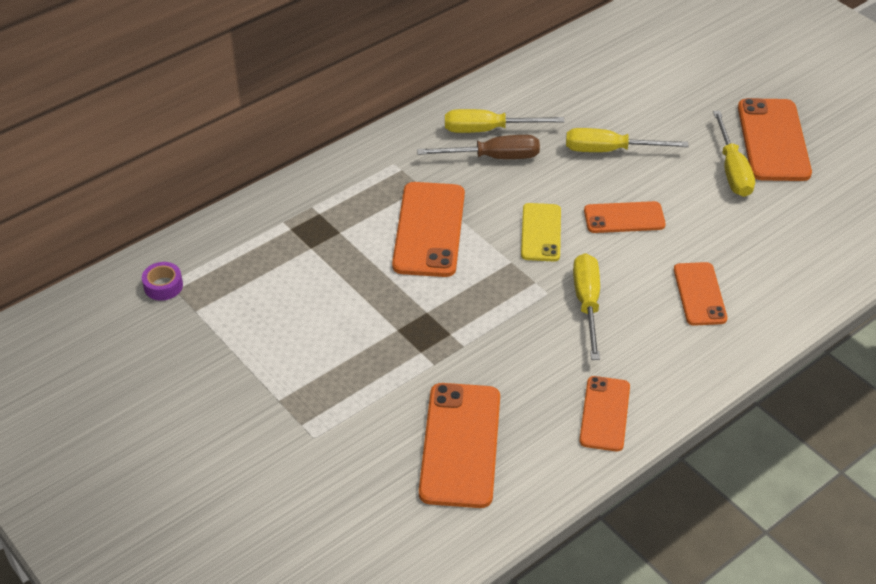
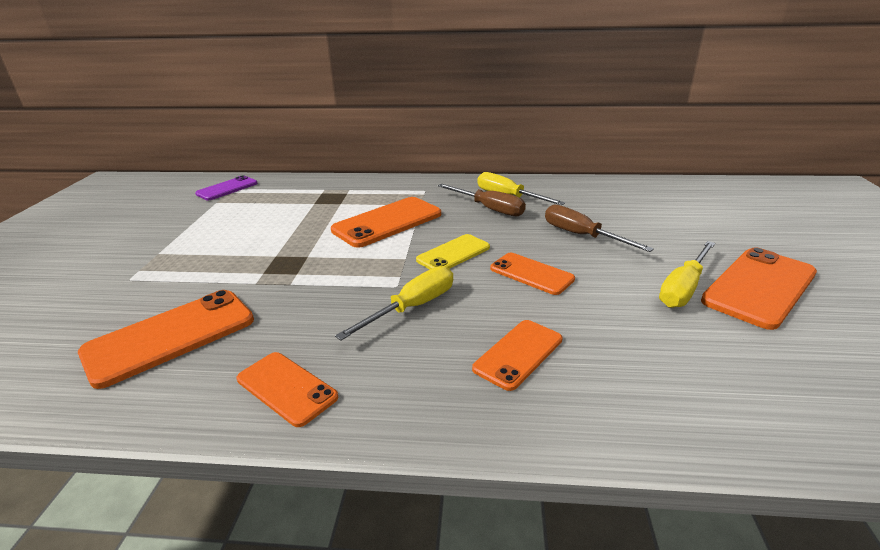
camera: 45 degrees right, 15 degrees down
purple tape [142,262,183,301] -> purple phone [195,175,258,200]
yellow screwdriver [566,128,689,152] -> brown screwdriver [545,205,654,252]
orange phone [579,376,630,451] -> orange phone turned 75 degrees clockwise [237,352,338,427]

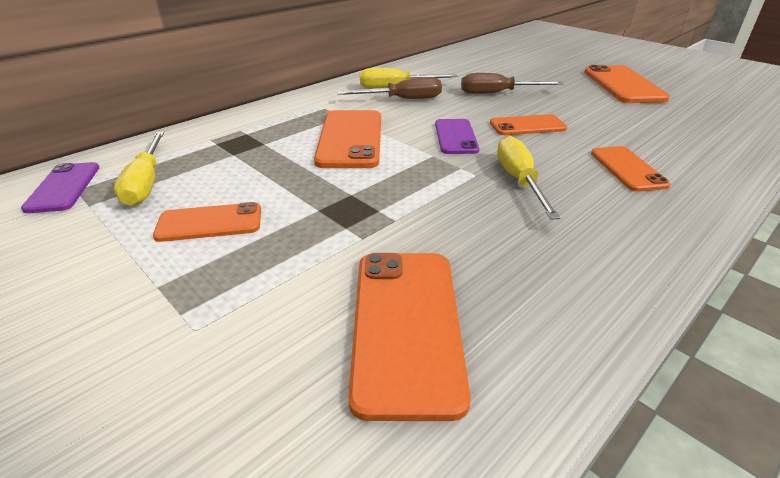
camera: 50 degrees left, 5 degrees up
orange phone [237,352,338,427] -> orange phone moved to [153,202,261,242]
yellow phone [416,234,490,270] -> purple phone [435,119,479,154]
yellow screwdriver [659,241,715,308] -> yellow screwdriver moved to [114,131,164,206]

